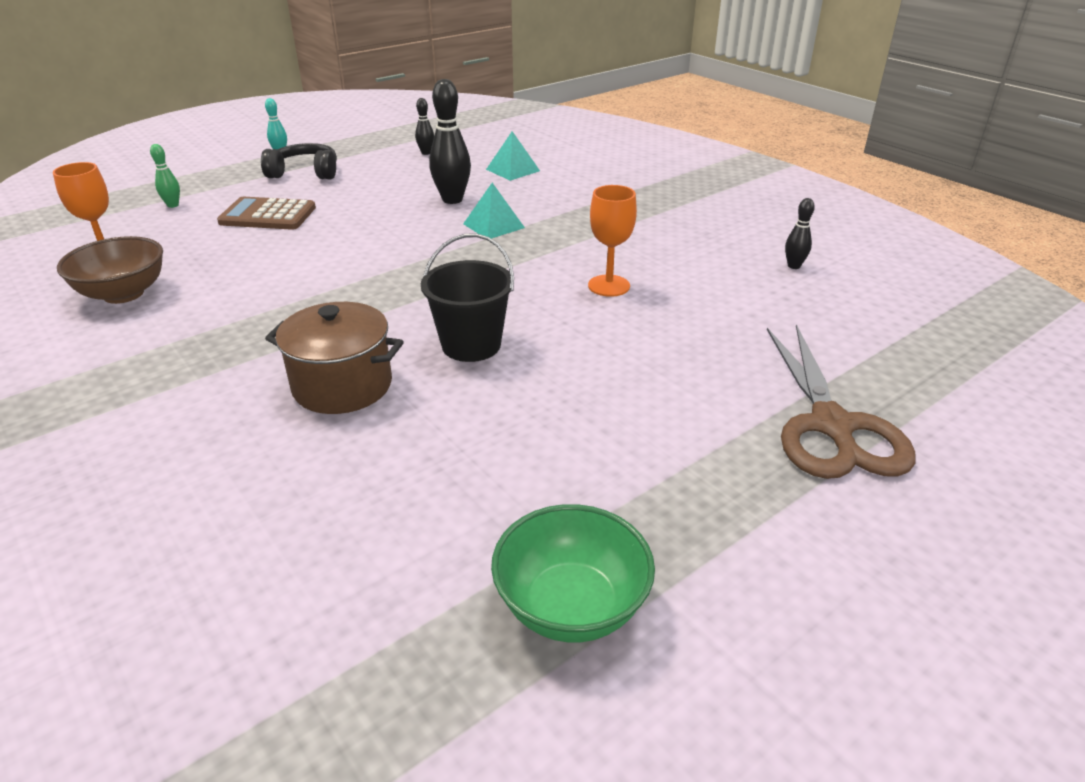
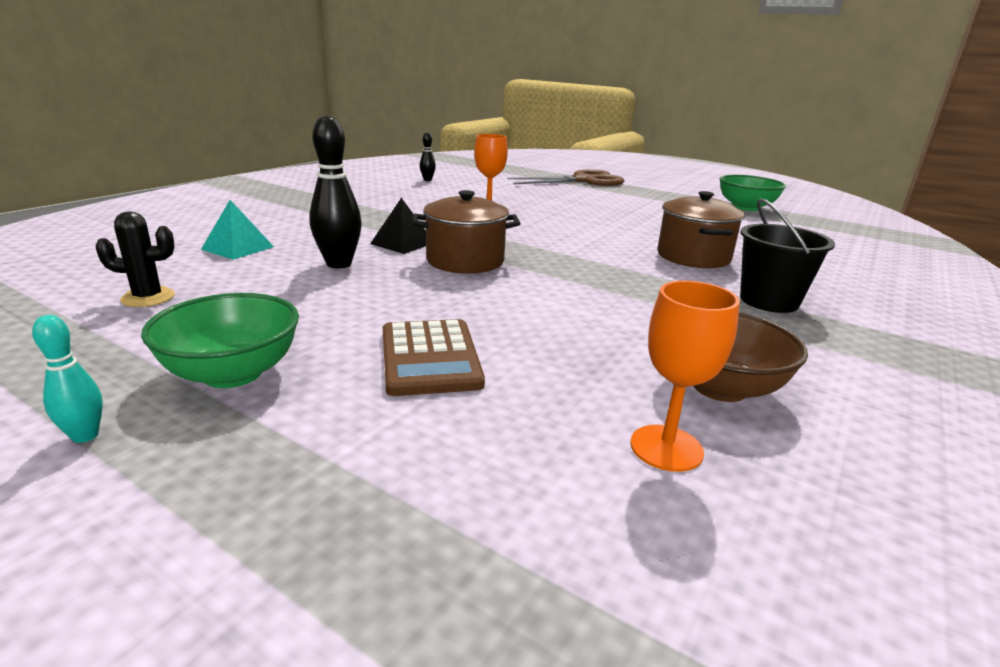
camera: 110 degrees left, 10 degrees down
green bowling pin [150,144,180,208] -> none
black headphones [261,143,337,179] -> green bowl [141,293,299,388]
black bowling pin [415,98,434,155] -> black cactus [95,211,175,307]
black bucket [421,234,514,362] -> black bucket moved to [740,198,835,313]
turquoise pyramid [463,183,525,239] -> black pyramid [370,198,426,254]
none -> brown pot [413,190,520,274]

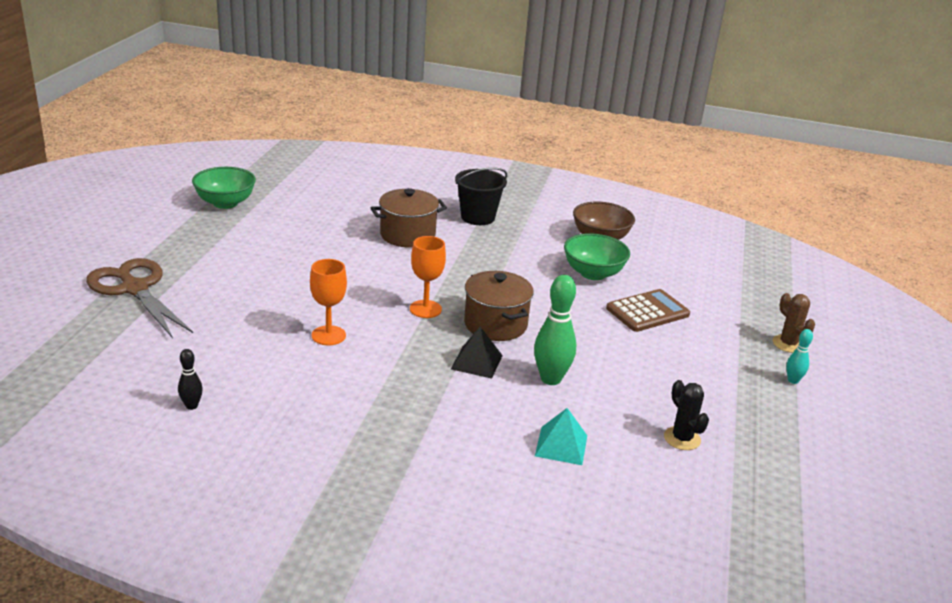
camera: 110 degrees left, 5 degrees up
green bowl [141,293,299,388] -> green bowl moved to [564,233,630,280]
black bowling pin [310,115,362,268] -> green bowling pin [534,275,576,385]
orange goblet [630,281,740,472] -> orange goblet moved to [410,236,446,318]
none -> brown cactus [773,293,815,353]

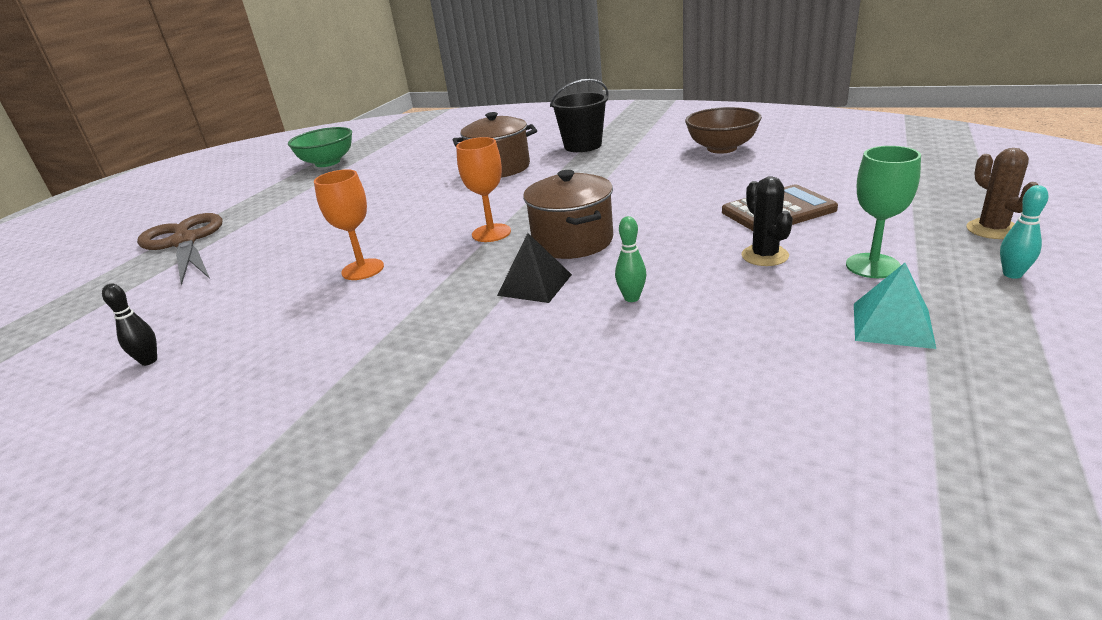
camera: 15 degrees right, 0 degrees up
green bowling pin [534,275,576,385] -> green bowling pin [615,216,647,302], size x0.53
turquoise pyramid [535,408,587,465] -> turquoise pyramid moved to [854,263,936,349]
green bowl [564,233,630,280] -> none
black cactus [664,380,709,450] -> black cactus moved to [741,176,793,266]
none -> green goblet [846,146,921,278]

